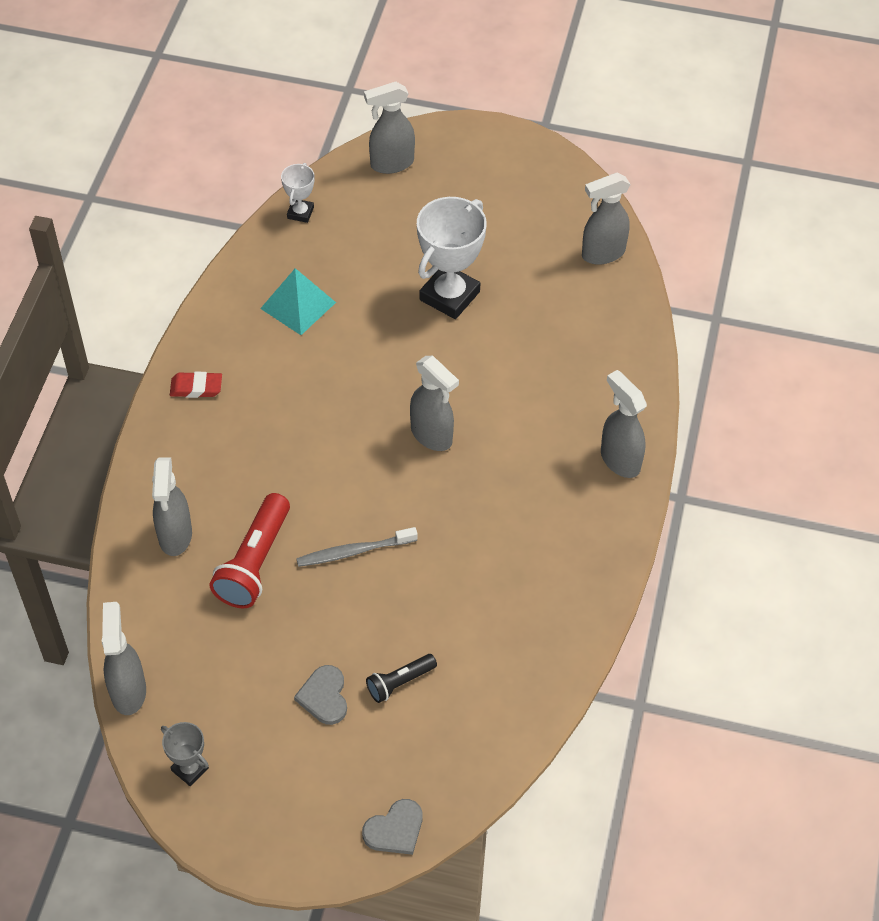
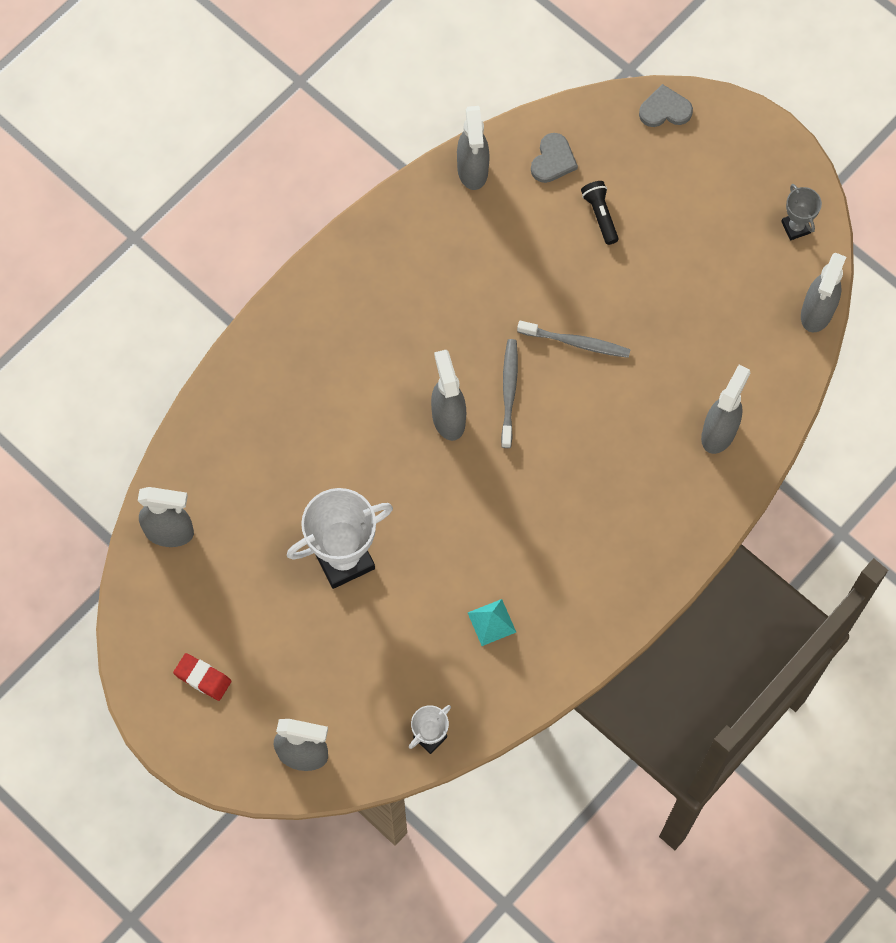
camera: 150 degrees left, 15 degrees up
red eraser [170,372,222,398] -> red eraser moved to [173,653,232,701]
red flashlight [209,493,290,608] -> none
turquoise pyramid [260,268,336,335] -> turquoise pyramid [468,599,516,646], size x0.65
grey heart [294,665,347,725] -> grey heart moved to [531,133,578,183]
black flashlight [366,654,437,703] -> black flashlight turned 105 degrees counterclockwise [581,181,619,245]
grey spray bottle [601,370,647,478] -> grey spray bottle moved to [457,106,489,190]
none -> grey toothbrush [501,339,518,448]

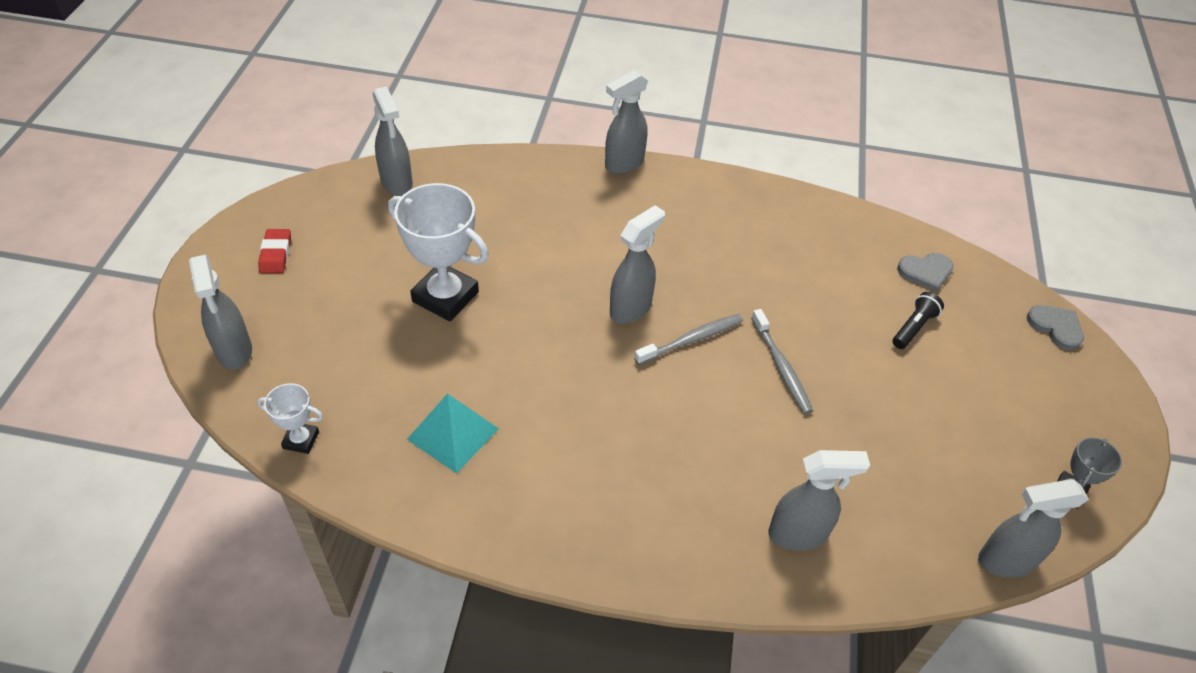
camera: 55 degrees right, 20 degrees down
grey spray bottle [457,106,489,190] -> grey spray bottle moved to [605,70,648,174]
turquoise pyramid [468,599,516,646] -> turquoise pyramid [407,393,499,474], size x1.54

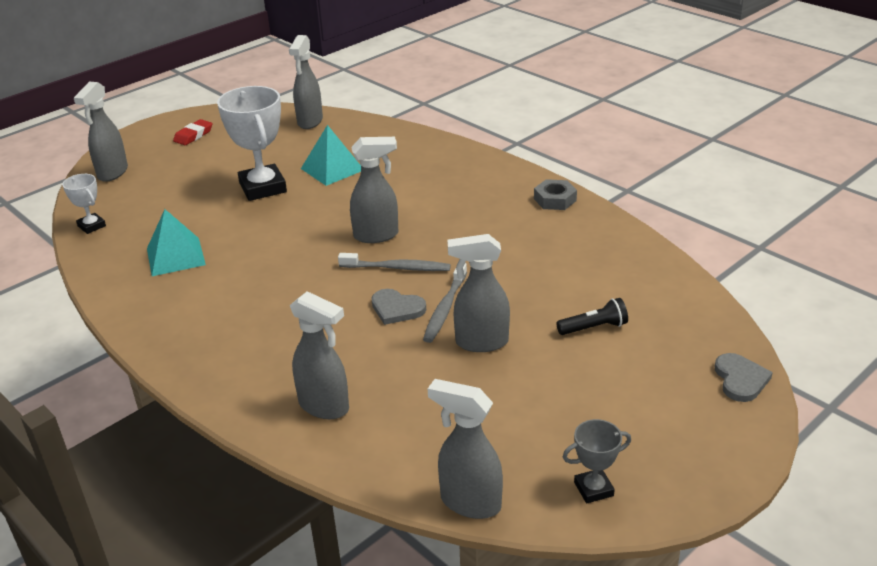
camera: 40 degrees right, 15 degrees down
grey spray bottle [605,70,648,174] -> grey spray bottle moved to [447,234,510,352]
grey heart [897,253,953,292] -> grey heart moved to [372,289,426,325]
none -> turquoise pyramid [301,125,361,186]
none -> grey nut [534,179,577,210]

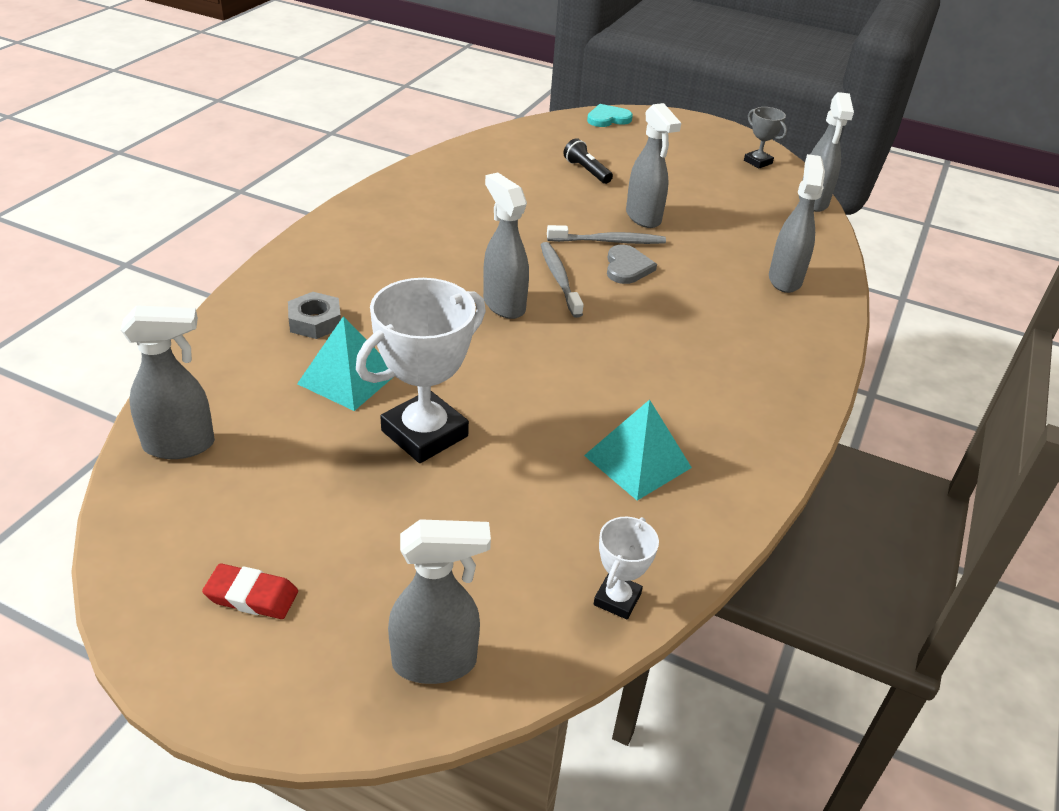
camera: 115 degrees left, 5 degrees up
grey nut [534,179,577,210] -> grey nut moved to [288,292,341,339]
grey heart [715,353,773,402] -> turquoise heart [587,104,633,127]

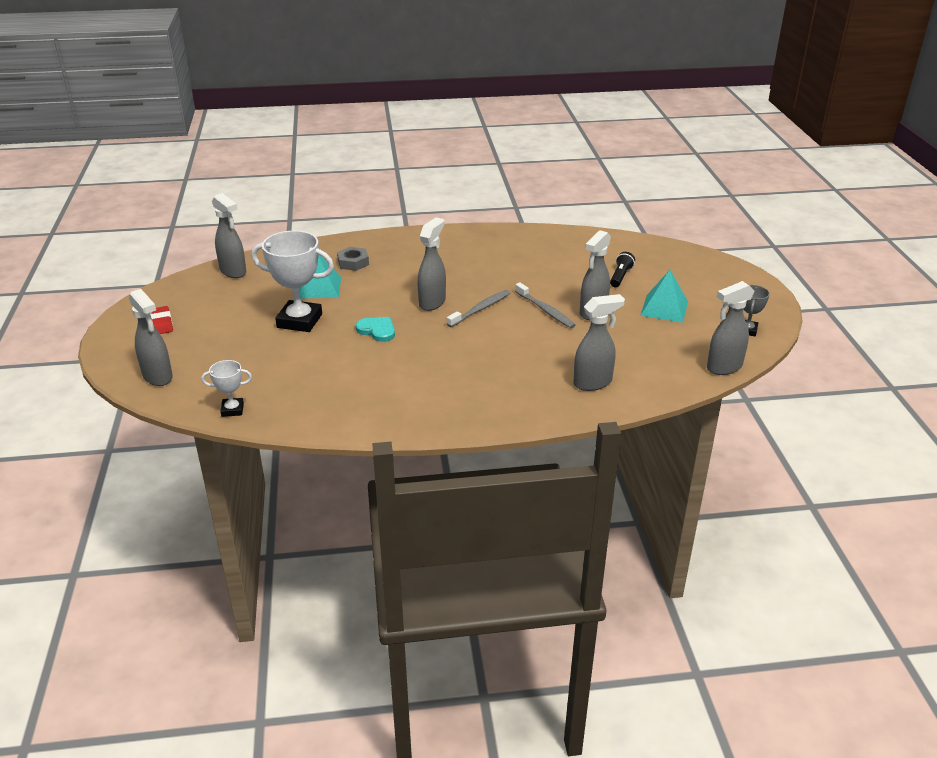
camera: 60 degrees right, 5 degrees down
turquoise pyramid [584,399,692,501] -> turquoise pyramid moved to [640,270,688,322]
turquoise heart [587,104,633,127] -> turquoise heart moved to [356,317,395,342]
grey heart [607,245,657,284] -> none

